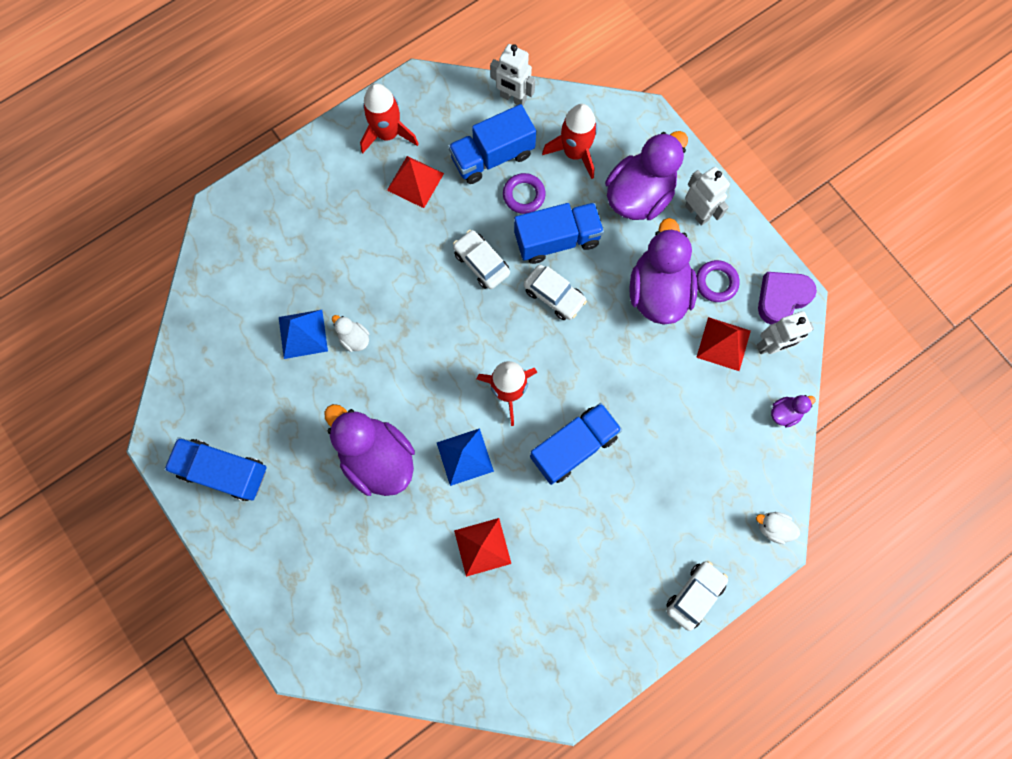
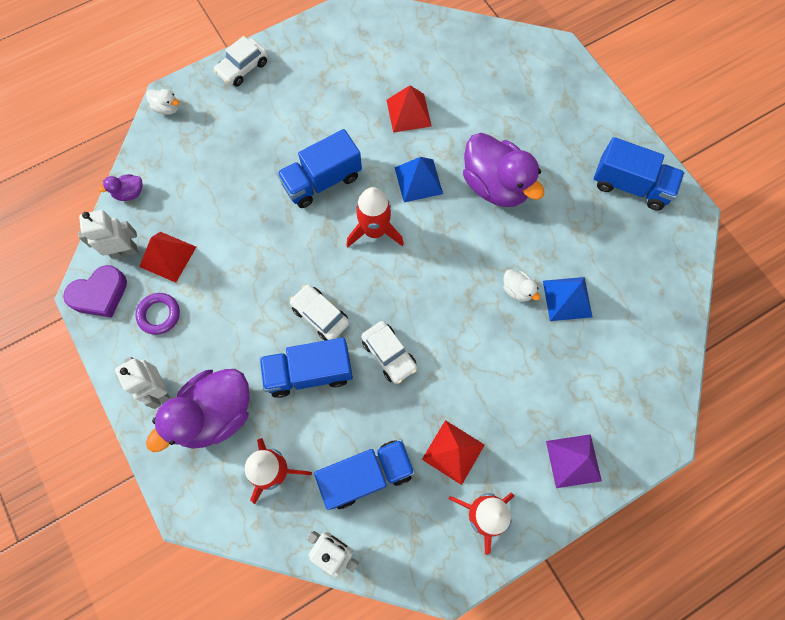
camera: 175 degrees left, 5 degrees down
purple ring [503,173,546,214] -> none
purple duck [629,218,698,325] -> none
none -> purple pyramid [546,434,602,488]

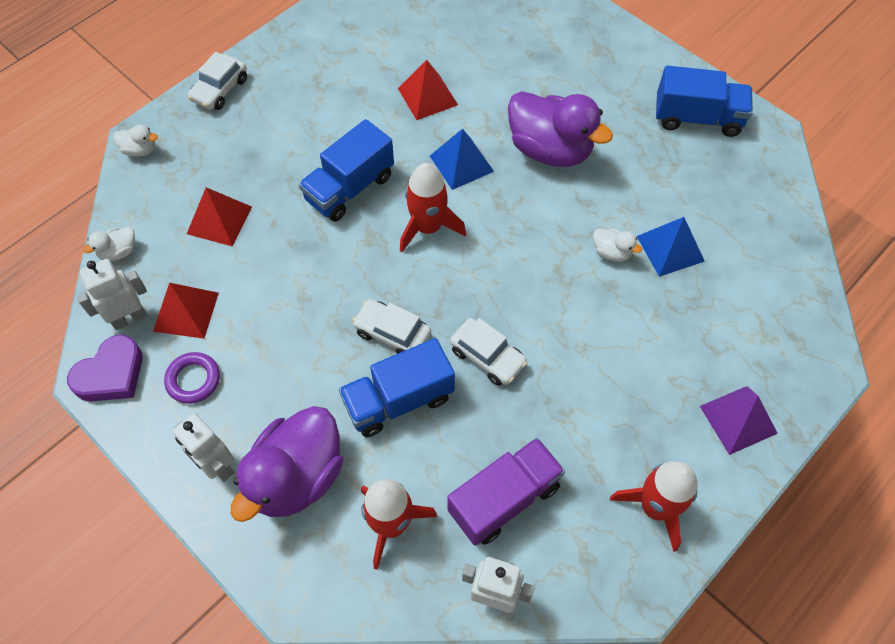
camera: 15 degrees left, 10 degrees down
purple duck [99,174,143,201] -> white duck [83,227,135,261]
blue truck [314,439,415,510] -> purple truck [447,438,565,546]
red pyramid [422,420,485,485] -> red pyramid moved to [187,187,252,247]

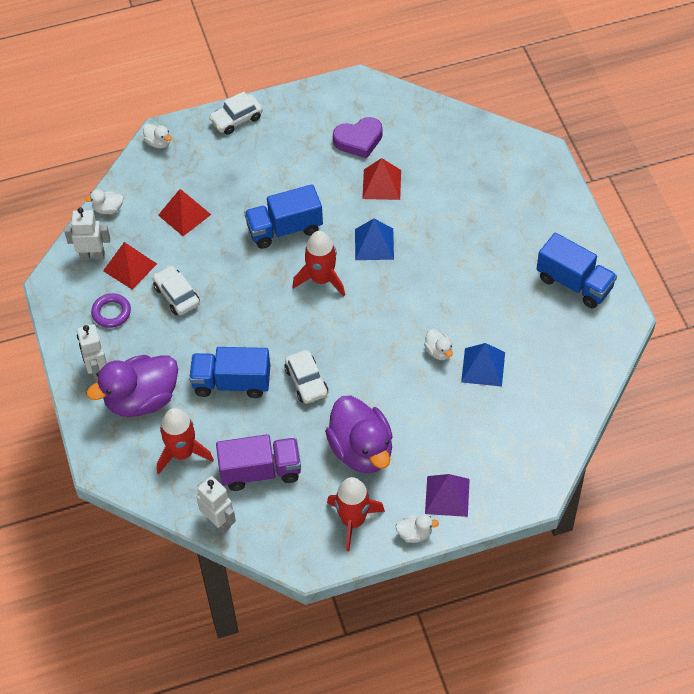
camera: 30 degrees right, 5 degrees down
purple heart [67,334,143,402] -> purple heart moved to [333,117,383,158]
white car [352,299,431,354] -> white car moved to [153,266,200,315]
purple duck [508,91,613,167] -> purple duck moved to [325,396,393,473]
none -> white duck [396,514,439,543]

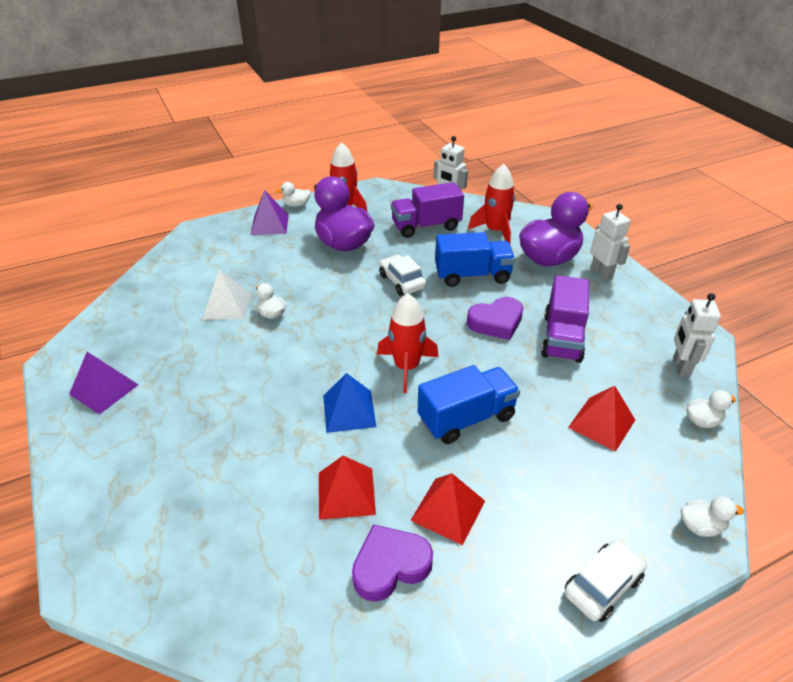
camera: 170 degrees right, 15 degrees down
white robot [64,208,110,260] -> white robot turned 105 degrees clockwise [673,293,721,377]
purple ring [91,293,131,328] -> none
red pyramid [103,242,157,289] -> red pyramid moved to [410,473,485,545]
white duck [143,124,172,148] -> white duck turned 150 degrees clockwise [681,496,744,537]
white car [153,266,200,315] -> purple truck [541,275,589,363]
blue pyramid [461,343,505,387] -> white pyramid [203,269,251,319]
blue truck [537,233,617,308] -> purple pyramid [69,352,139,415]
none -> purple heart [467,297,523,340]

